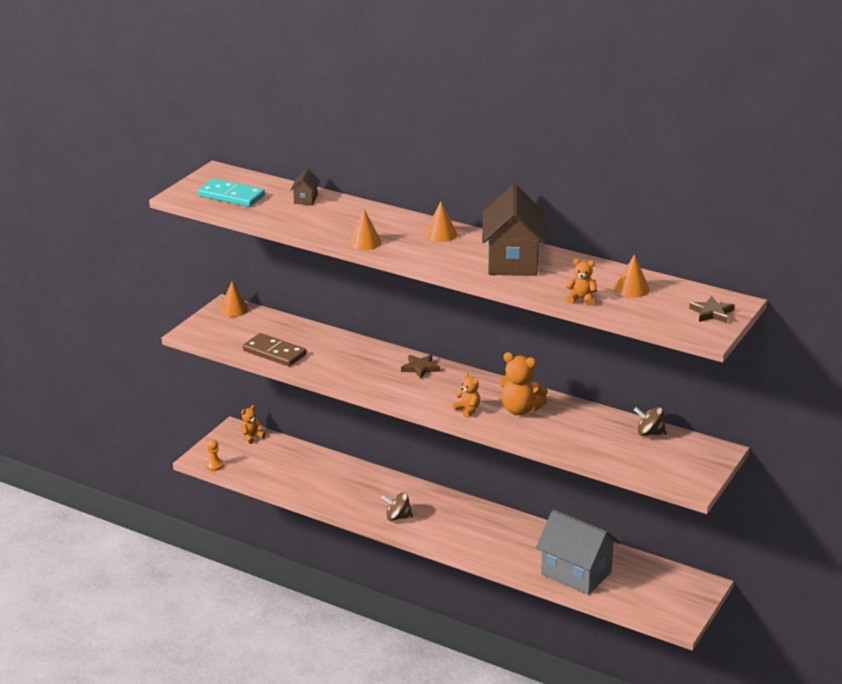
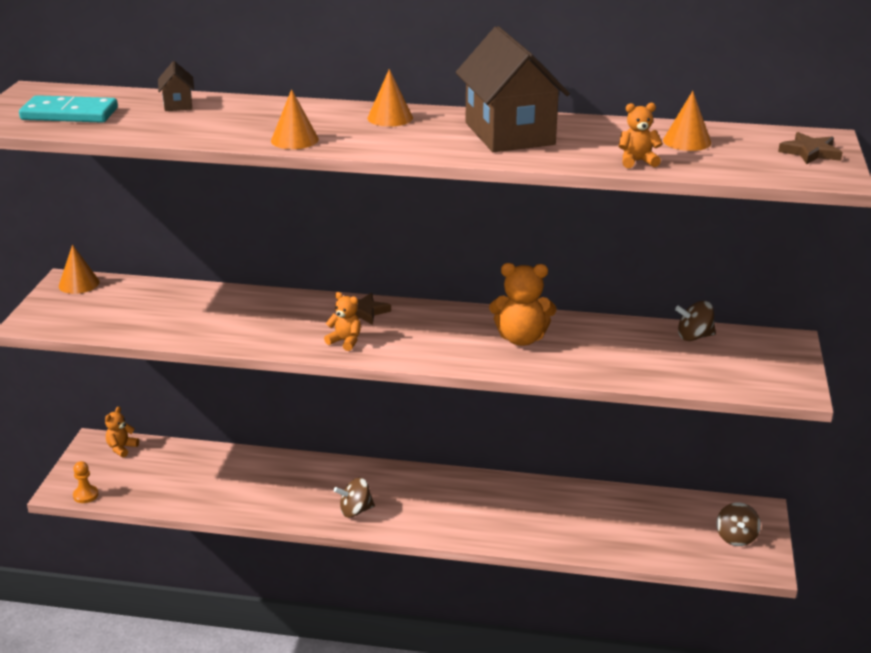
camera: 20 degrees left, 0 degrees up
brown domino [243,333,307,367] -> none
orange teddy bear [452,373,480,418] -> orange teddy bear moved to [324,292,361,351]
grey house [536,509,620,595] -> none
none -> brown spinning top [716,502,761,546]

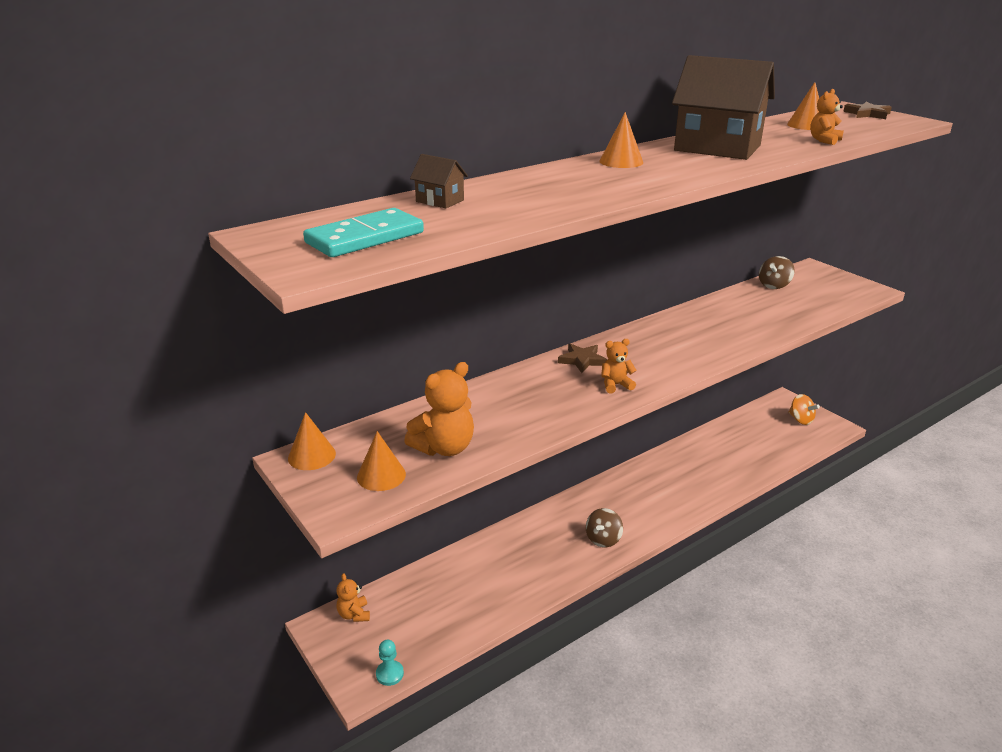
camera: 45 degrees left, 0 degrees up
orange pawn [73,461,98,503] -> turquoise pawn [376,640,404,686]
orange cone [271,89,319,149] -> orange cone moved to [357,431,406,491]
orange teddy bear [489,263,556,346] -> orange teddy bear moved to [404,362,474,456]
brown spinning top [716,502,761,546] -> orange spinning top [788,394,820,425]

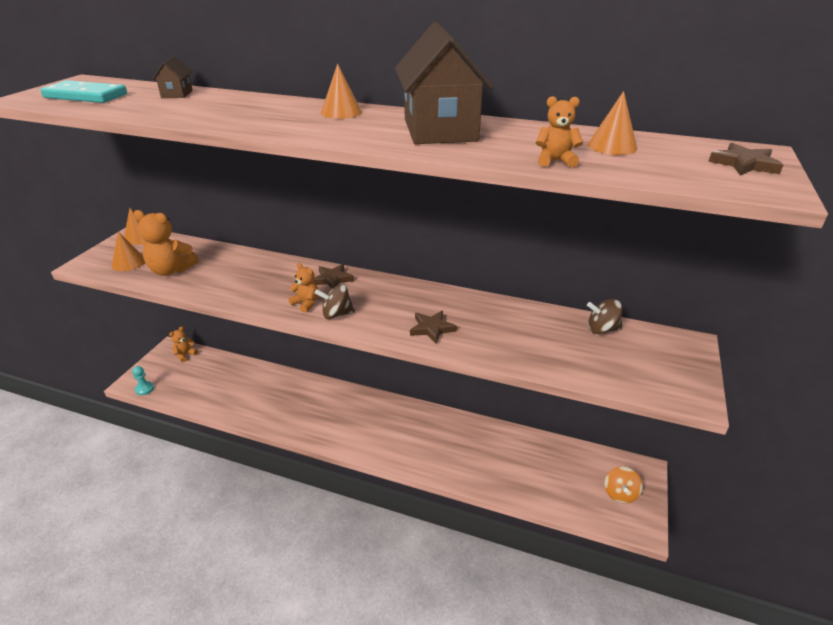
camera: 55 degrees right, 5 degrees up
brown spinning top [586,508,623,547] -> brown spinning top moved to [315,284,355,319]
none -> brown star [410,311,457,344]

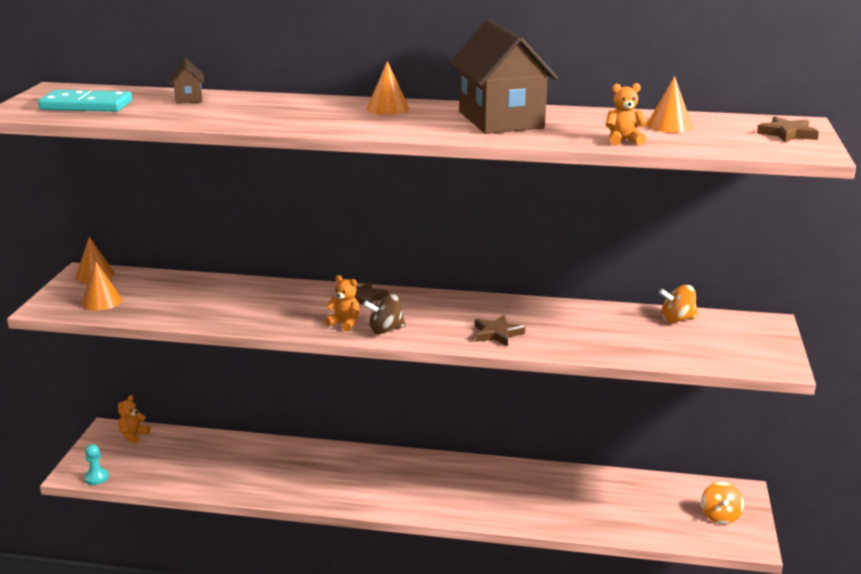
camera: 10 degrees left, 10 degrees down
orange teddy bear [133,210,199,276] -> none
brown spinning top [587,299,622,334] -> orange spinning top [659,285,698,323]

